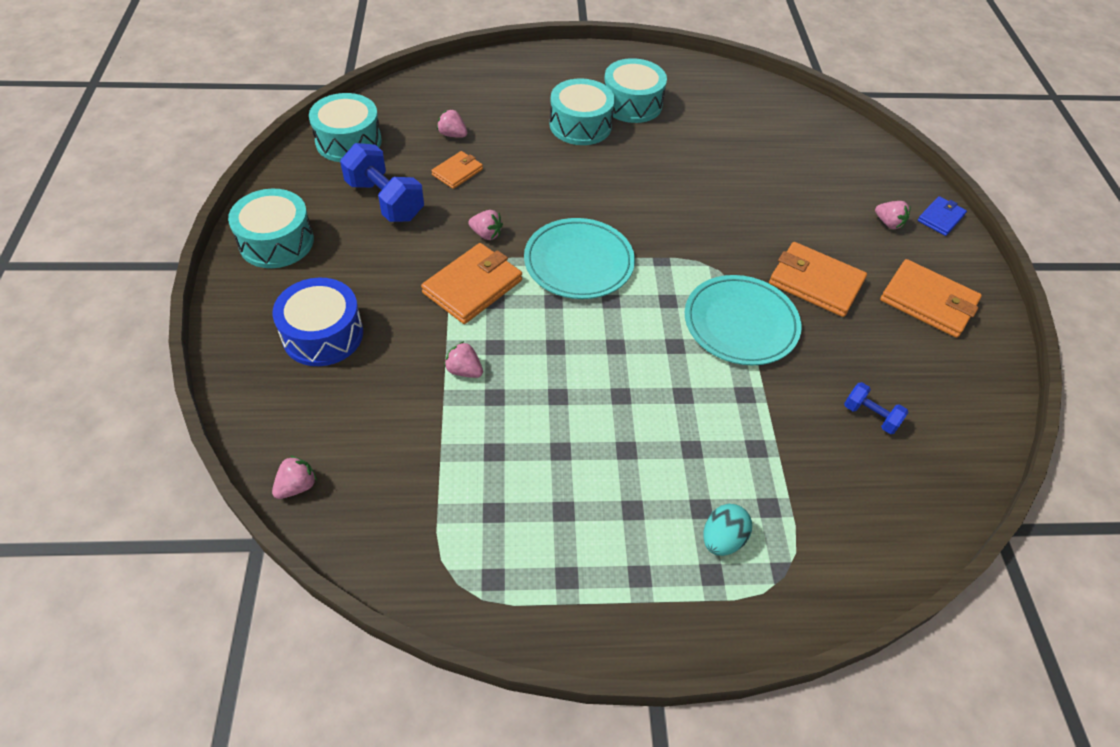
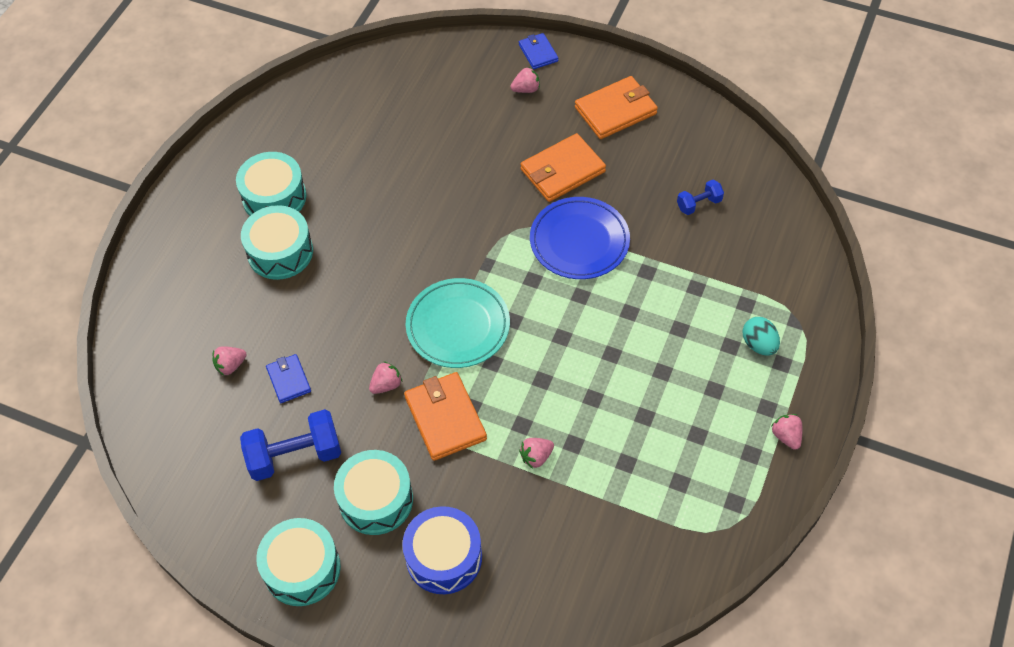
camera: 60 degrees left, 5 degrees up
pink strawberry [272,456,317,499] -> pink strawberry moved to [772,414,802,450]
turquoise drum [309,93,382,162] -> turquoise drum moved to [334,450,413,535]
orange wallet [431,151,483,189] -> blue wallet [266,354,311,403]
turquoise plate [685,275,802,365] -> blue plate [530,197,630,279]

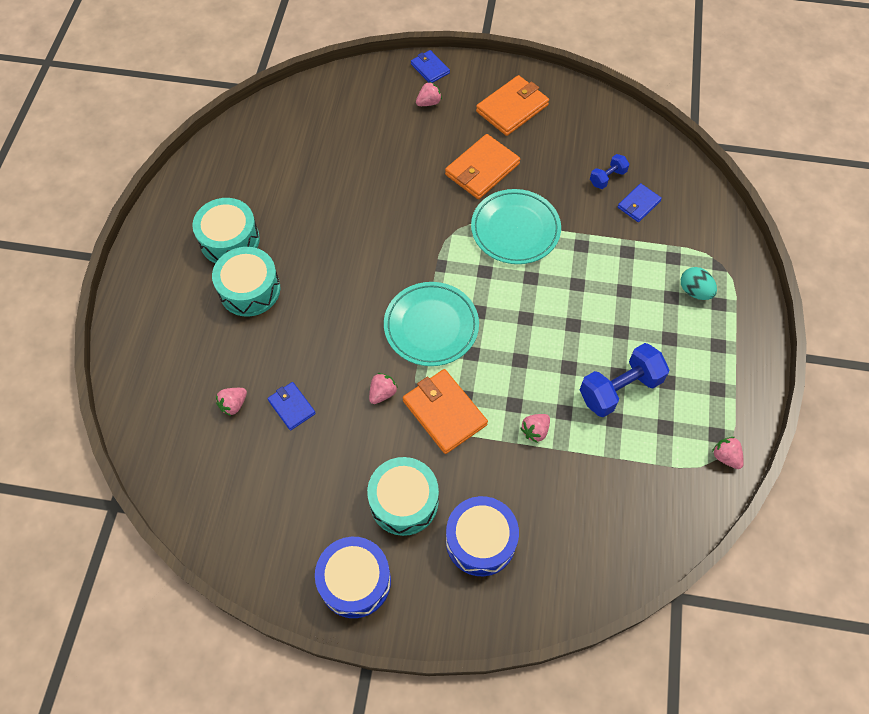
camera: 15 degrees left, 5 degrees up
blue dumbbell [240,409,341,481] -> blue dumbbell moved to [580,343,669,417]
turquoise drum [256,518,341,606] -> blue drum [315,537,391,618]
blue plate [530,197,630,279] -> turquoise plate [471,189,561,264]
pink strawberry [772,414,802,450] -> pink strawberry moved to [712,437,744,469]
none -> blue wallet [618,183,662,222]

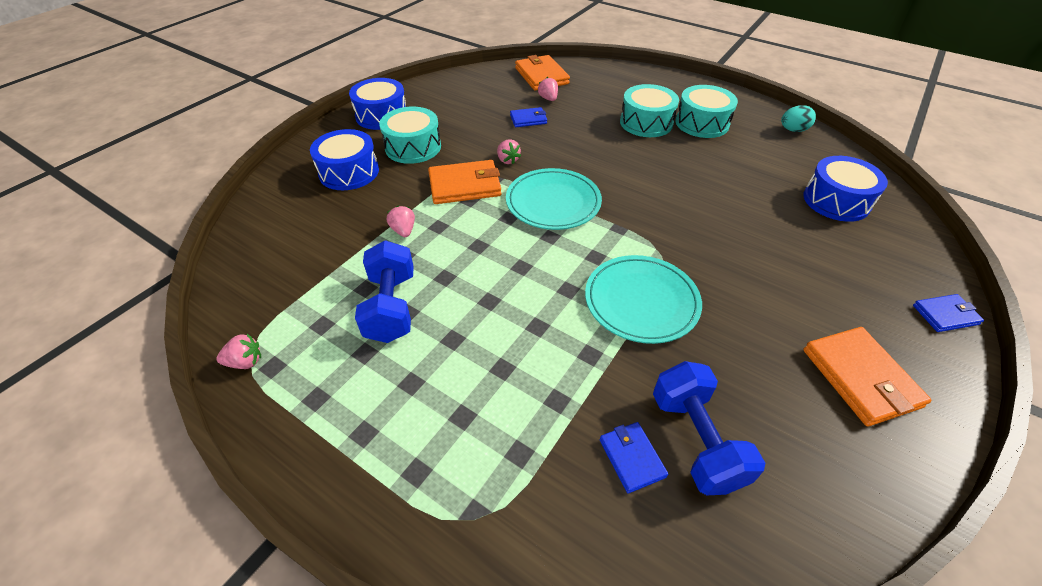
camera: 115 degrees right, 15 degrees down
pink strawberry [416,82,442,106] -> none
orange wallet [445,134,520,199] -> orange wallet moved to [515,55,570,91]
blue dumbbell [590,154,629,189] -> blue dumbbell [653,361,766,495], size x1.88
turquoise egg [681,267,717,300] -> turquoise egg moved to [781,105,816,132]
none -> blue drum [803,156,888,222]

